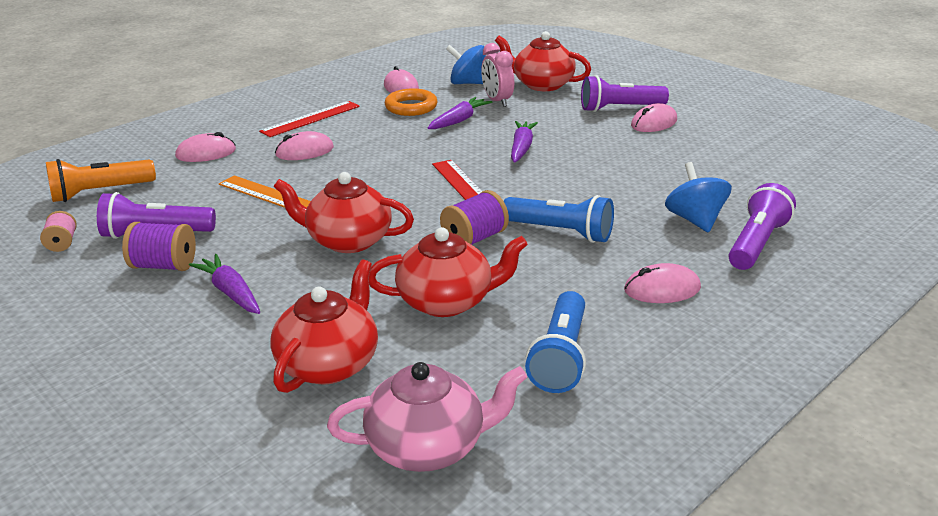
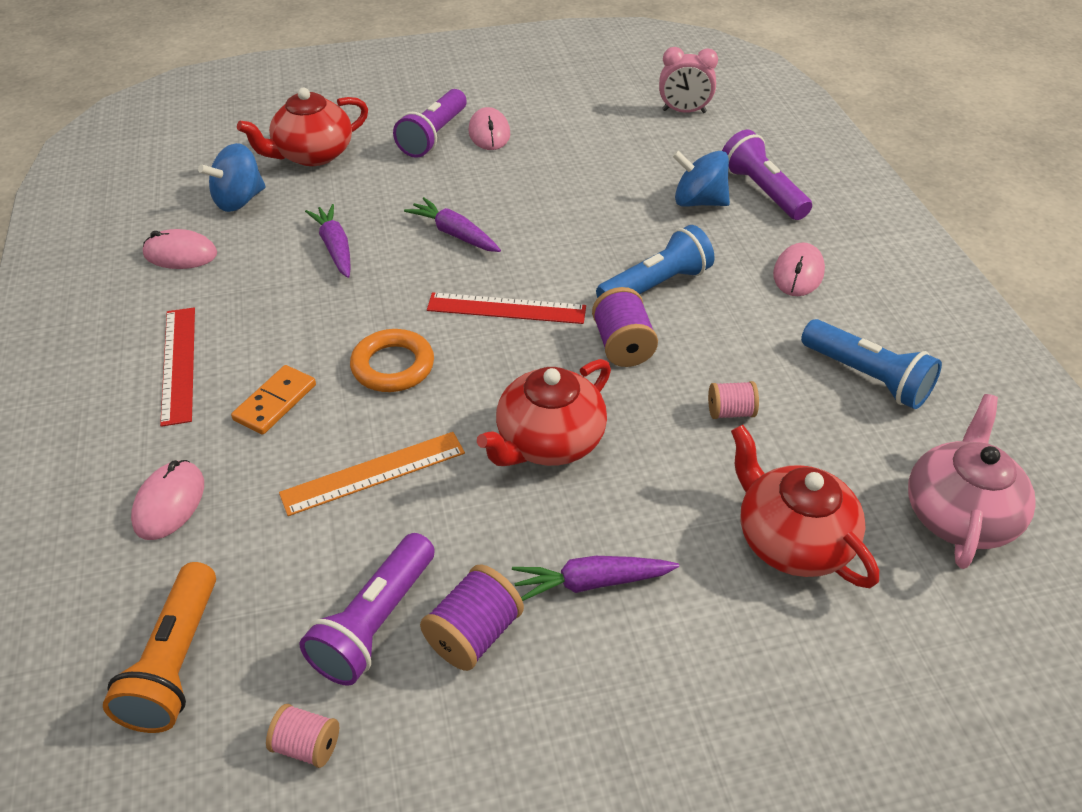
camera: 60 degrees left, 15 degrees up
pink mouse [275,131,334,160] -> orange domino [231,365,316,435]
red teapot [369,227,528,317] -> pink spool [708,381,759,419]
orange ring [385,88,438,116] -> orange ring moved to [350,329,434,392]
pink clock [481,43,514,107] -> pink clock moved to [659,47,718,113]

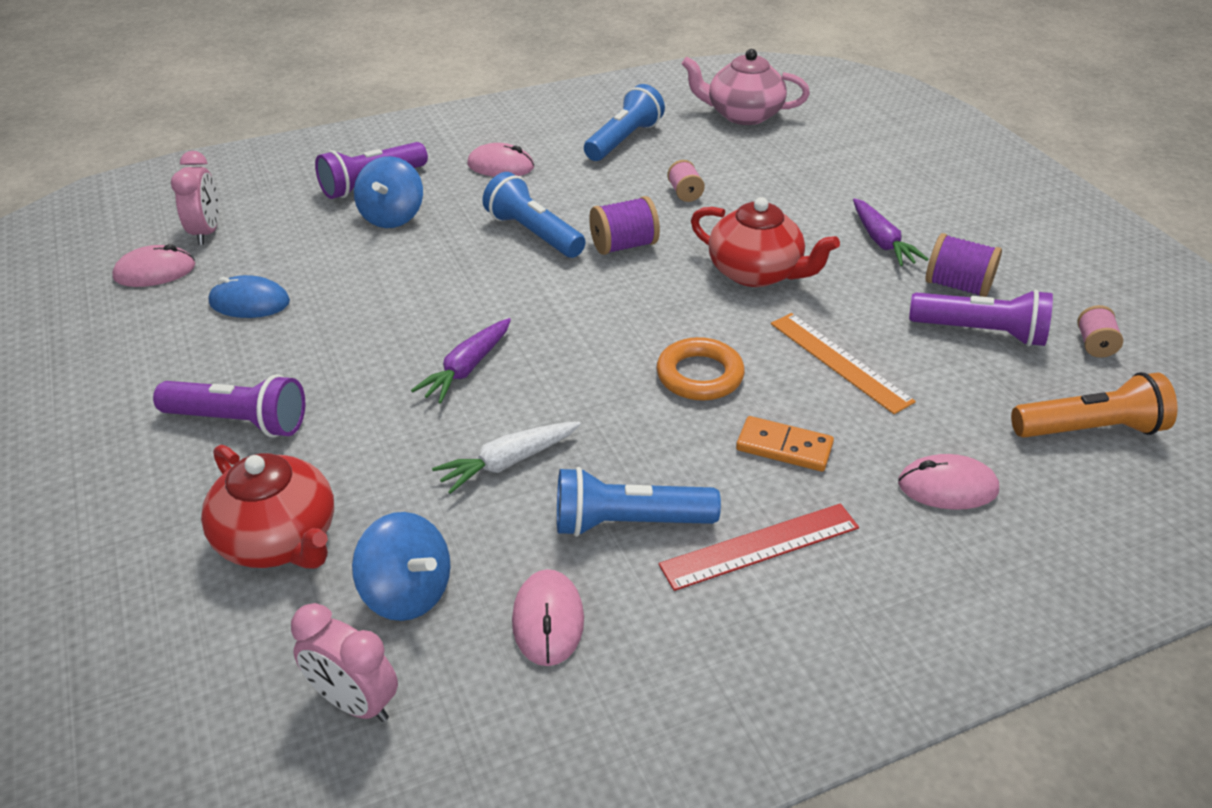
camera: 100 degrees left, 5 degrees down
purple carrot [305,204,351,278] -> white carrot [432,422,581,494]
red ruler [427,292,586,324] -> none
pink mouse [469,107,510,150] -> pink mouse moved to [112,244,195,287]
red teapot [731,425,879,588] -> none
none -> blue mouse [209,275,290,318]
none -> pink clock [291,603,398,722]
none -> blue flashlight [557,467,721,537]

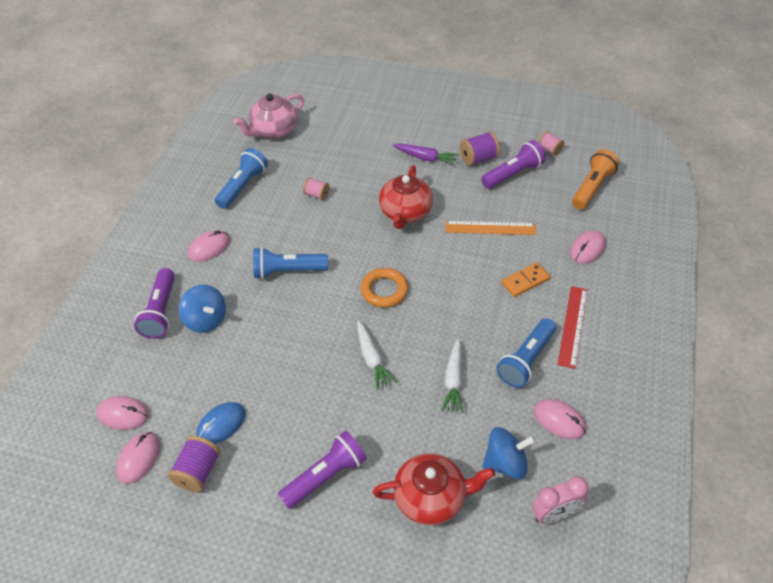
camera: 50 degrees left, 10 degrees up
pink clock [171,151,219,245] -> pink mouse [96,396,149,430]
purple carrot [411,318,511,404] -> white carrot [357,321,397,390]
blue flashlight [584,84,665,161] -> blue flashlight turned 45 degrees clockwise [215,148,268,209]
purple spool [589,196,660,255] -> purple spool moved to [168,436,221,492]
orange ring [657,337,745,401] -> orange ring moved to [361,268,408,308]
red teapot [691,197,840,287] -> red teapot turned 120 degrees clockwise [379,165,433,229]

